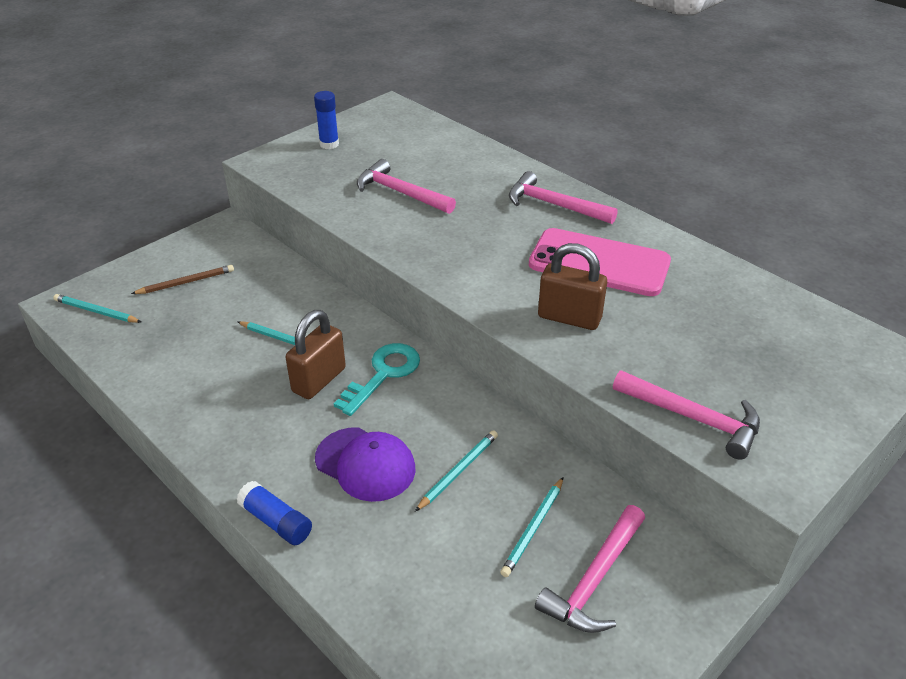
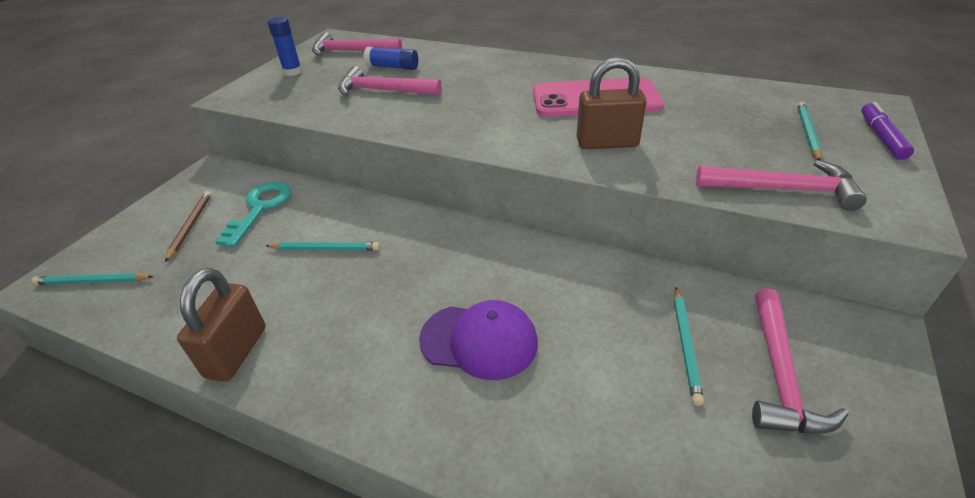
camera: 20 degrees left, 0 degrees up
brown pencil [131,265,234,294] -> brown pencil turned 45 degrees counterclockwise [165,191,211,262]
blue glue stick [236,481,312,545] -> blue glue stick moved to [363,47,418,70]
brown padlock [286,310,346,399] -> brown padlock moved to [177,268,265,382]
turquoise key [334,343,420,416] -> turquoise key moved to [215,182,291,247]
turquoise pencil [415,430,498,511] -> turquoise pencil moved to [797,102,822,161]
pink hammer [509,171,618,224] -> pink hammer moved to [312,32,402,56]
none -> purple marker [861,102,914,160]

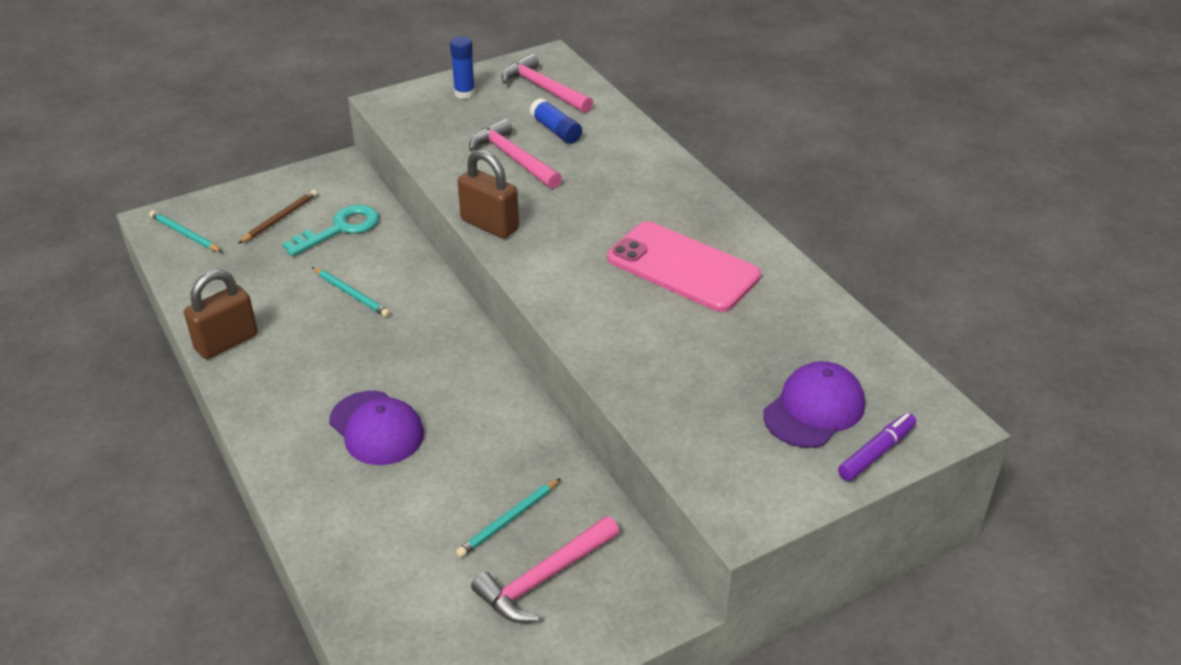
camera: 35 degrees right, 0 degrees up
brown padlock [577,57,647,149] -> brown padlock moved to [457,149,519,238]
pink hammer [696,160,867,211] -> none
turquoise pencil [797,102,822,161] -> purple cap [763,361,865,448]

